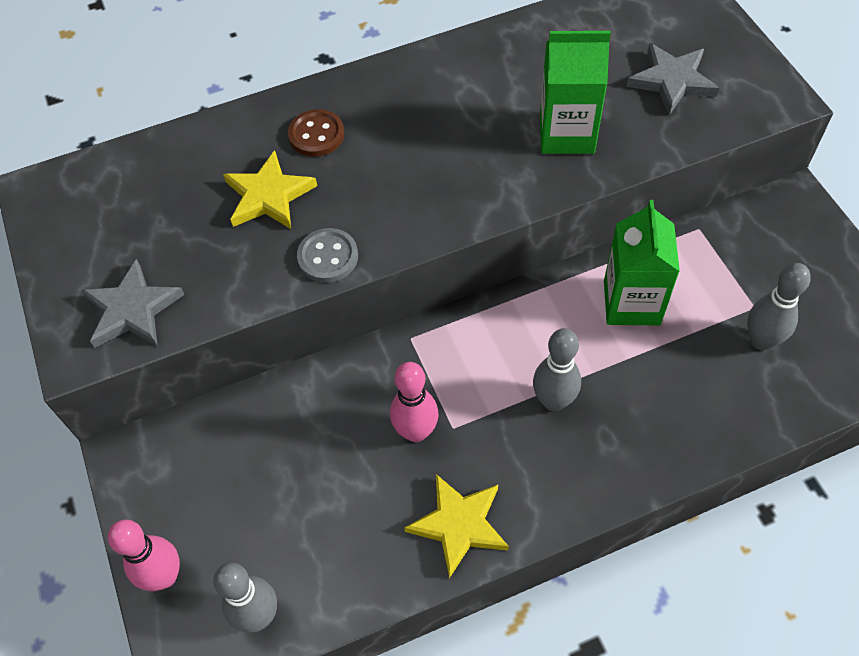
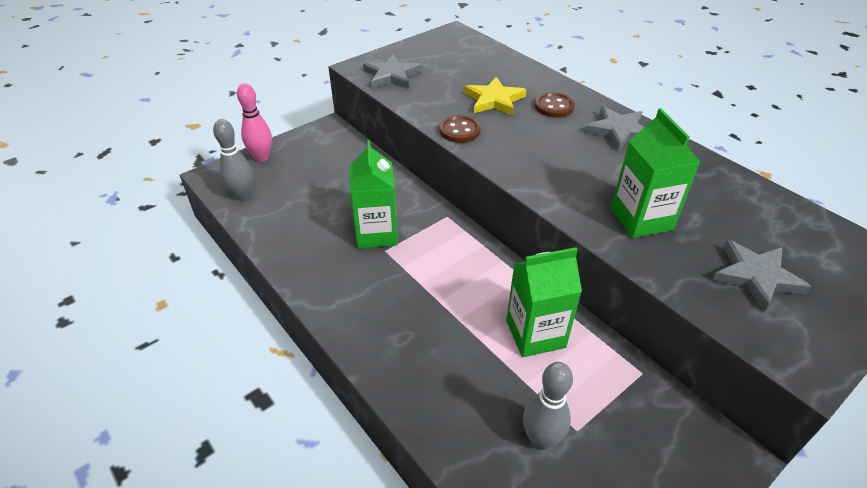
camera: 70 degrees right, 15 degrees down
grey button [297,228,358,283] -> brown button [439,115,481,143]
pink bowling pin [390,362,439,442] -> green carton [350,140,398,248]
yellow star [404,474,509,578] -> none
grey bowling pin [533,328,581,411] -> none
none -> grey star [585,106,644,151]

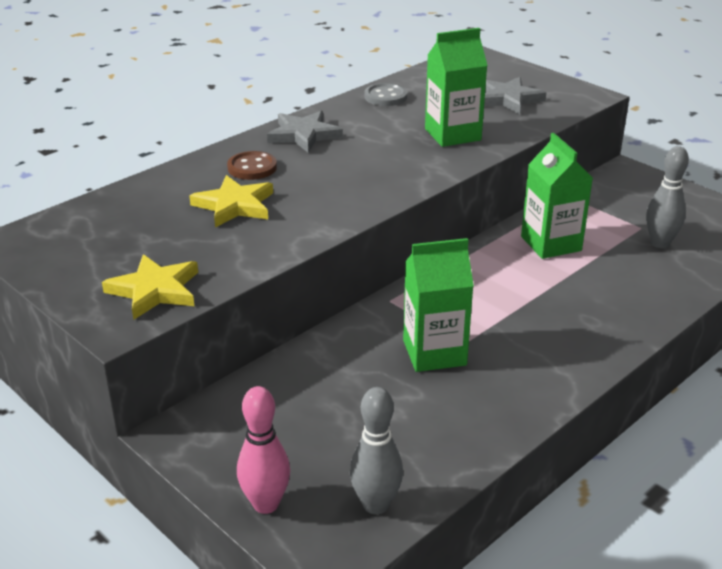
camera: 95 degrees left, 10 degrees down
grey star [363,54,422,89] -> yellow star [102,254,198,320]
brown button [439,115,481,143] -> none
none -> grey button [364,83,407,106]

